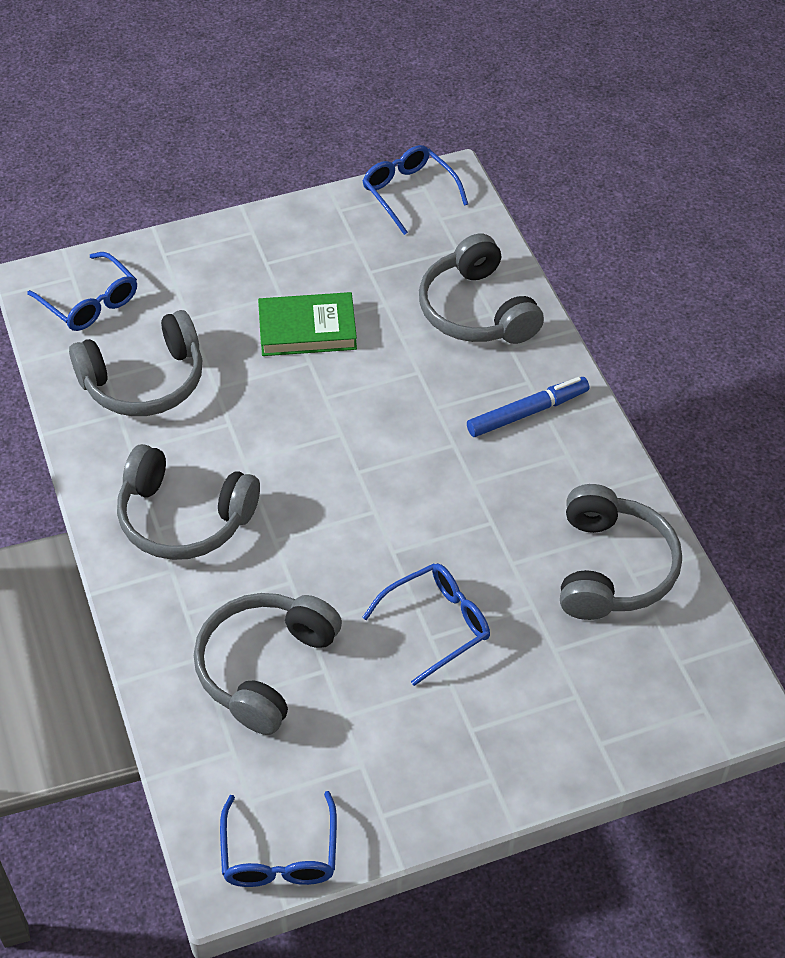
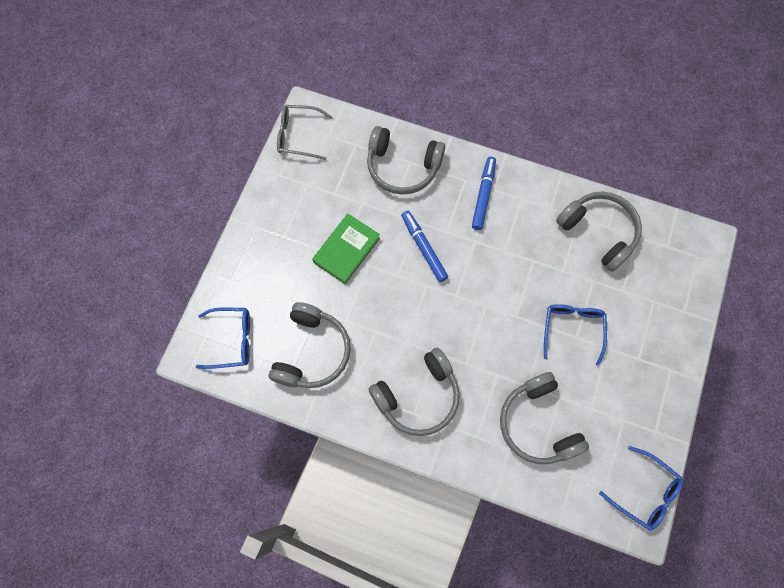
camera: 50 degrees left, 20 degrees up
blue glasses [362,145,468,235] -> grey glasses [277,105,332,160]
none -> blue marker [401,211,448,282]

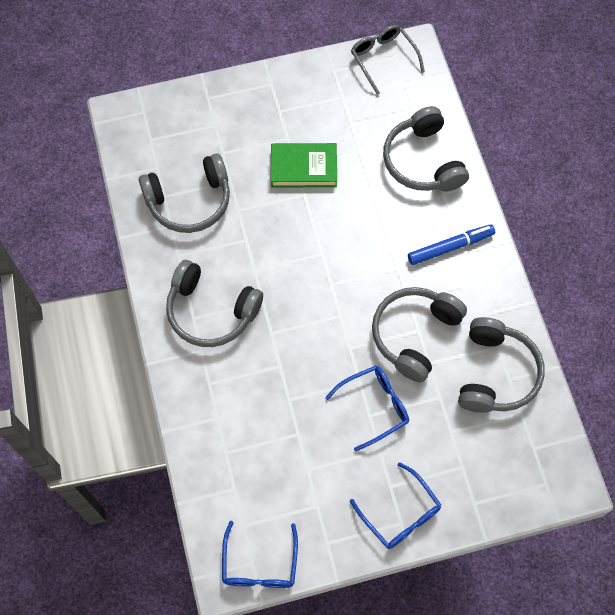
camera: 55 degrees right, 5 degrees down
blue glasses [196,308,250,369] -> blue glasses moved to [350,462,441,549]
blue marker [401,211,448,282] -> none
grey headphones [500,372,589,464] -> grey headphones moved to [372,287,467,382]

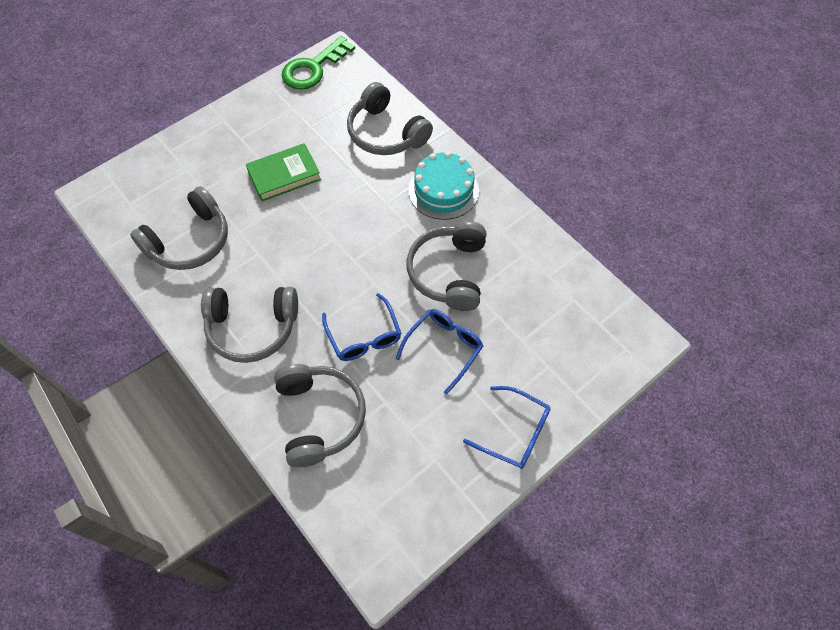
camera: 25 degrees left, 5 degrees down
blue glasses [222,521,298,588] -> blue glasses moved to [322,293,401,361]
grey glasses [351,25,425,95] -> green key [282,36,355,90]
blue marker [408,224,495,265] -> turquoise cake [408,151,479,220]
grey headphones [458,317,545,413] -> grey headphones moved to [274,364,366,467]

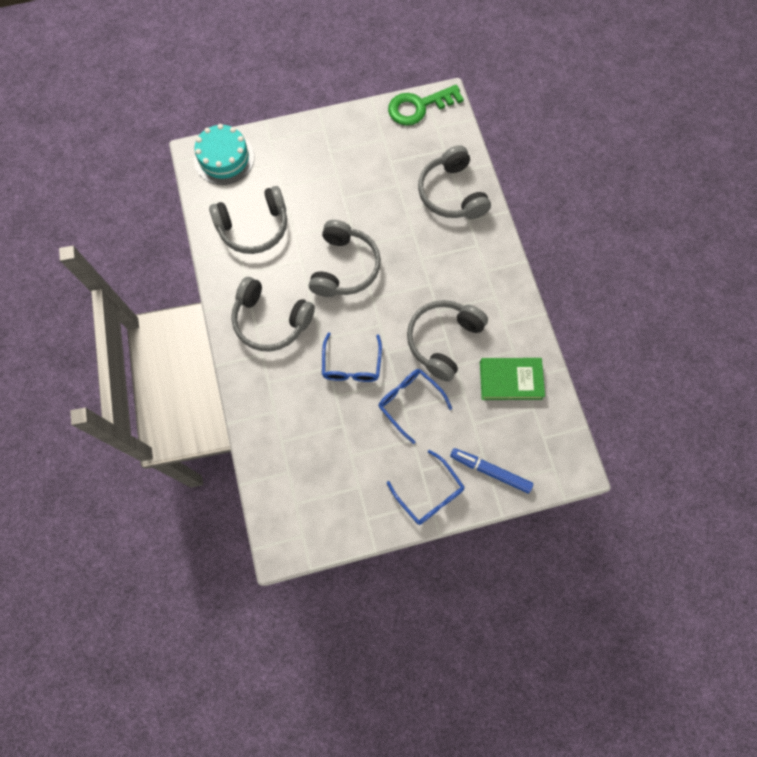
camera: 25 degrees right, 10 degrees up
green book [246,143,321,202] -> green book moved to [480,358,545,400]
grey headphones [274,364,366,467] -> grey headphones moved to [309,220,381,297]
blue glasses [395,309,483,395] -> blue glasses turned 105 degrees counterclockwise [378,369,452,444]
turquoise cake [408,151,479,220] -> turquoise cake moved to [194,124,255,185]
none -> blue marker [450,448,533,493]

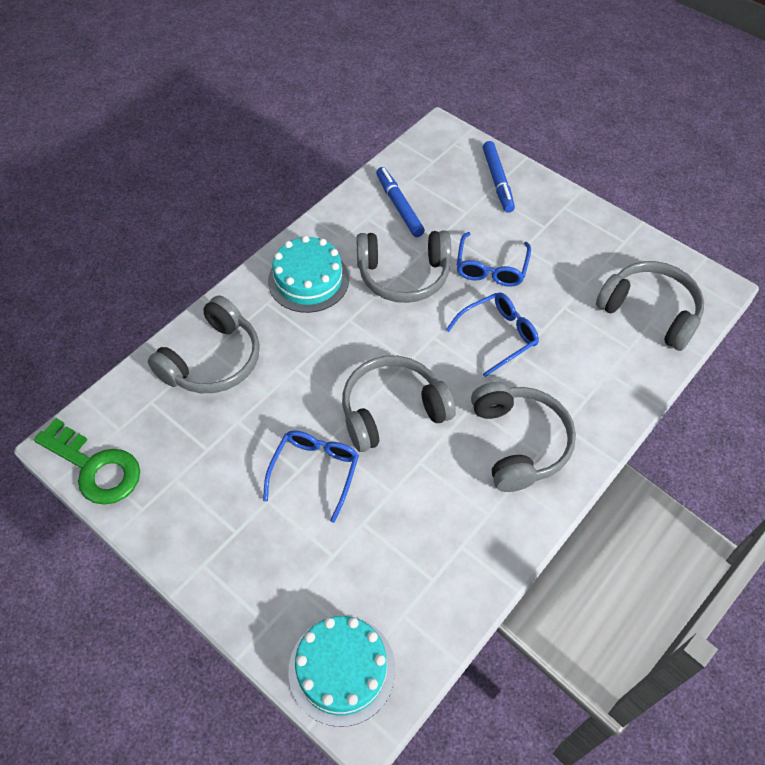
camera: 125 degrees left, 15 degrees down
grey headphones [209,186,287,254] -> grey headphones moved to [596,261,704,351]
blue glasses [387,450,464,525] -> blue glasses moved to [263,430,359,523]
green book [480,358,545,400] -> blue marker [376,167,425,237]
none -> turquoise cake [268,236,349,313]

